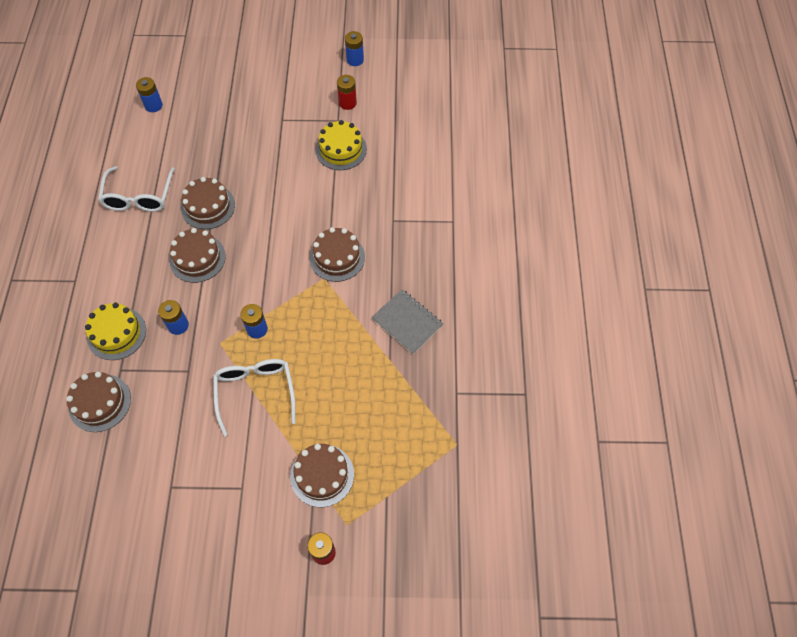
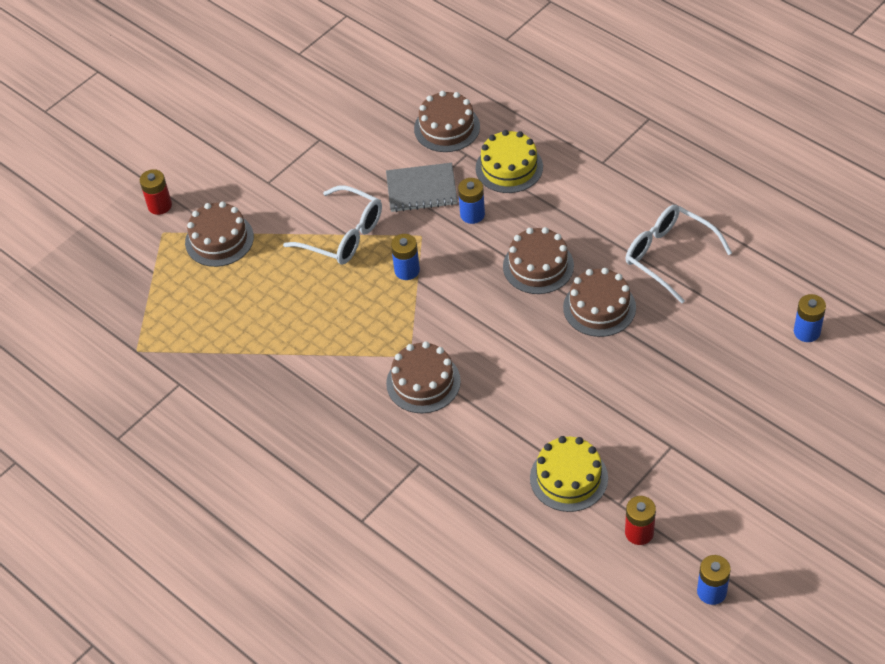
camera: 135 degrees right, 10 degrees down
grey notebook [371,289,443,354] -> grey notebook moved to [386,163,458,212]

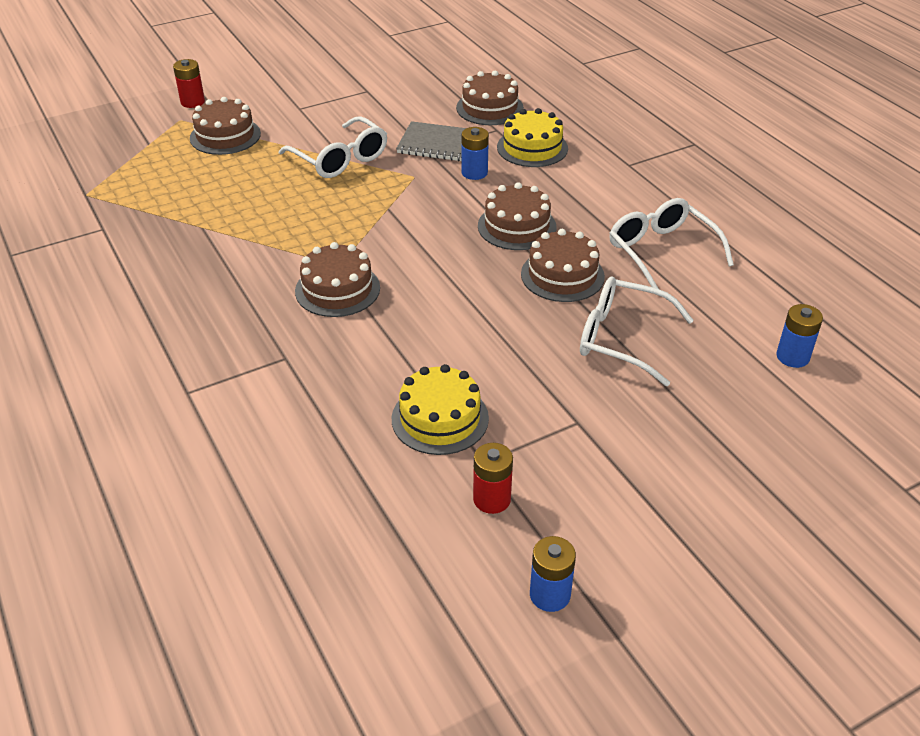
camera: 15 degrees right, 10 degrees down
blue battery [391,234,420,280] -> none
none -> white glasses [580,277,694,386]

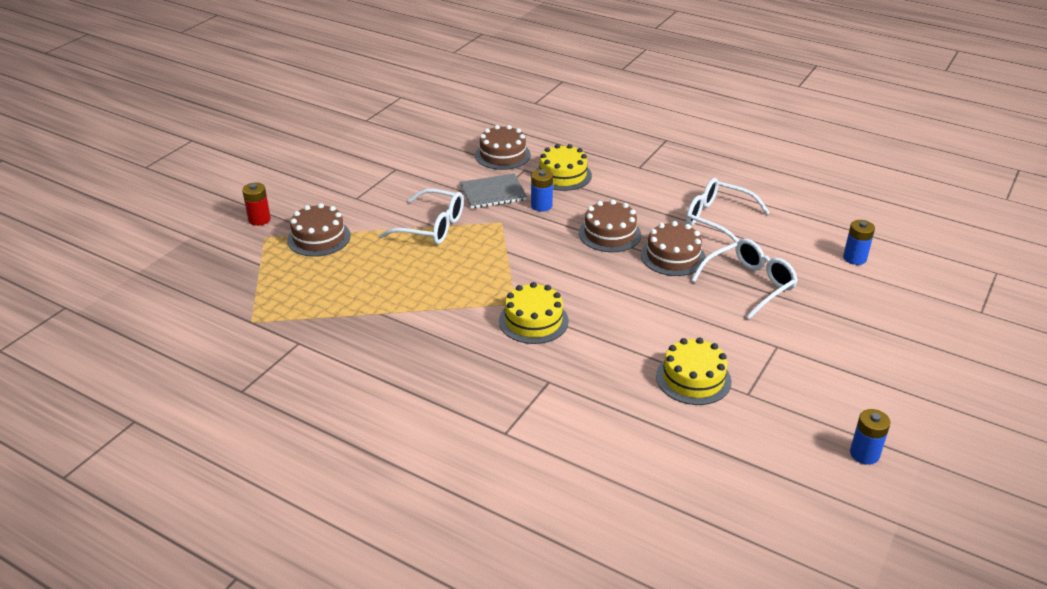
camera: 30 degrees left, 5 degrees down
brown cake [295,242,380,317] -> yellow cake [499,282,569,344]
red battery [473,443,513,514] -> none
white glasses [580,277,694,386] -> white glasses turned 150 degrees clockwise [691,238,798,320]

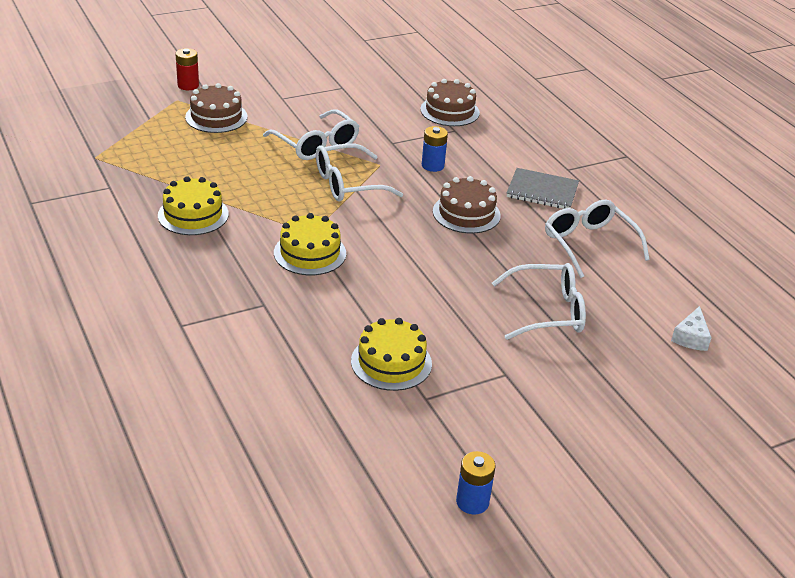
camera: 30 degrees right, 0 degrees up
grey notebook [459,174,527,209] -> grey notebook moved to [506,168,579,209]
yellow cake [536,144,592,191] -> yellow cake moved to [158,176,229,235]
brown cake [641,221,706,276] -> none
blue battery [843,220,875,265] -> white cheese [671,306,712,351]
none -> white glasses [316,143,403,202]

